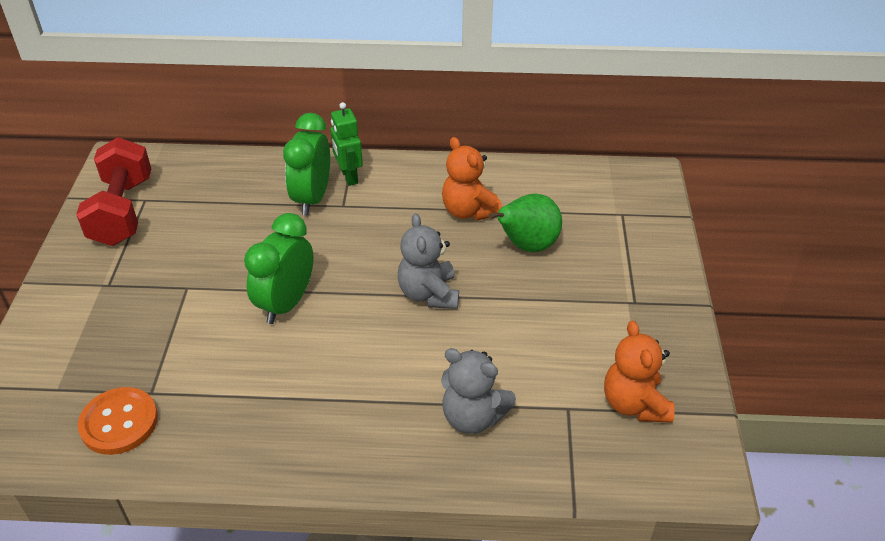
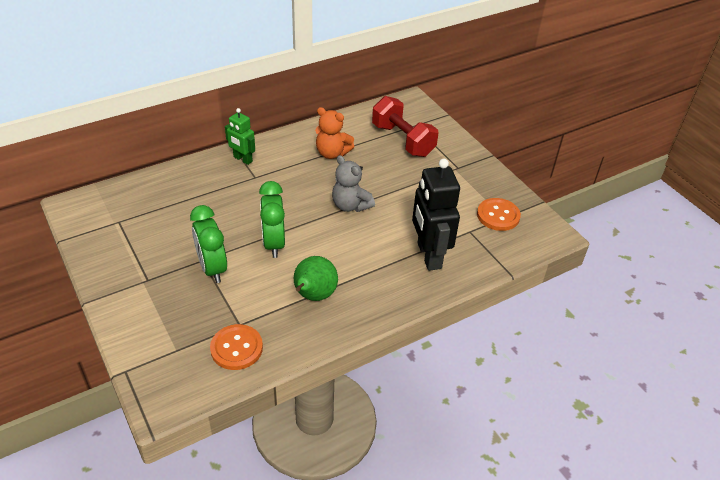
camera: 35 degrees left, 0 degrees up
red dumbbell [76,137,151,246] -> red dumbbell moved to [372,96,438,157]
green clock [283,113,330,215] -> green clock moved to [190,205,227,283]
grey teddy bear [441,348,516,434] -> black robot [412,158,460,271]
green pear [488,193,562,252] -> green pear moved to [294,256,338,301]
orange teddy bear [604,321,675,423] -> orange button [477,198,521,231]

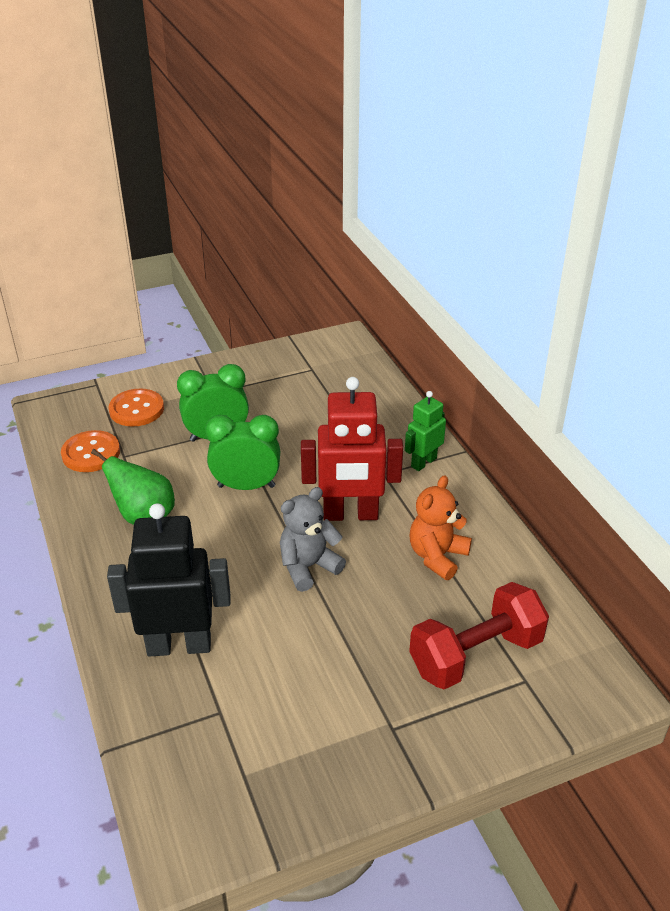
camera: 100 degrees right, 5 degrees down
orange button [477,198,521,231] -> orange button moved to [109,389,164,427]
none -> red robot [301,377,403,521]

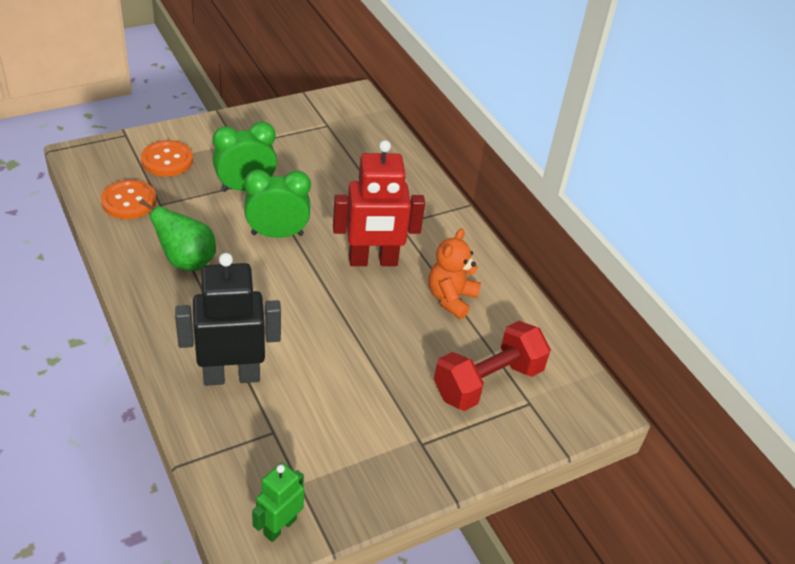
camera: 10 degrees left, 5 degrees up
grey teddy bear [280,487,346,592] -> none
green robot [405,391,446,471] -> green robot moved to [252,463,304,542]

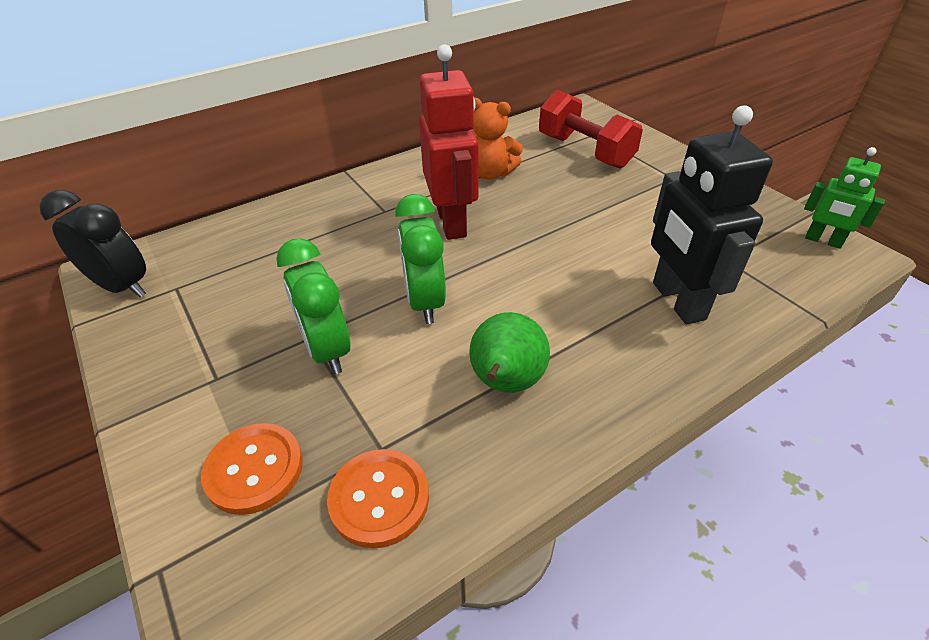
camera: 90 degrees left, 0 degrees up
none -> black clock [39,190,146,298]

